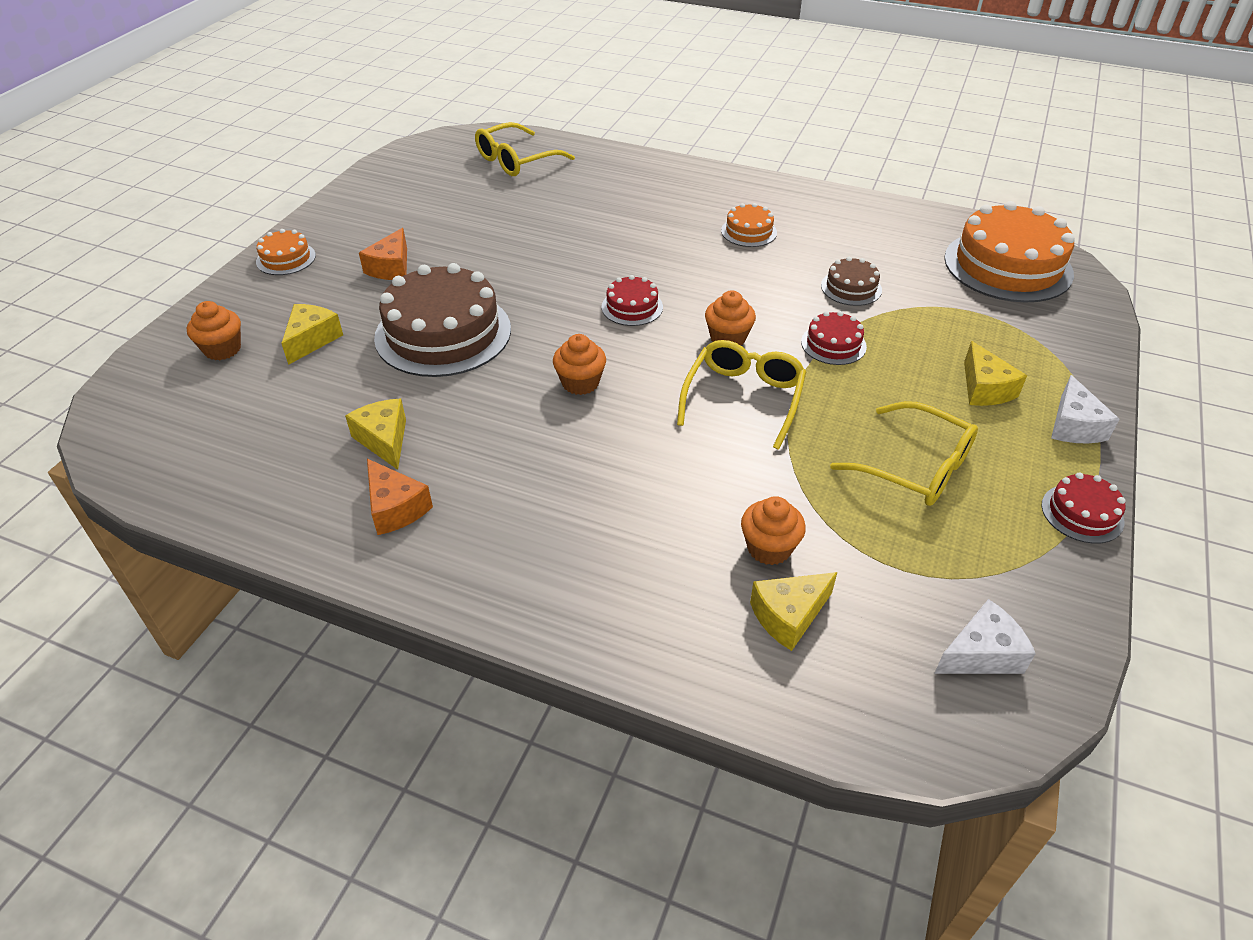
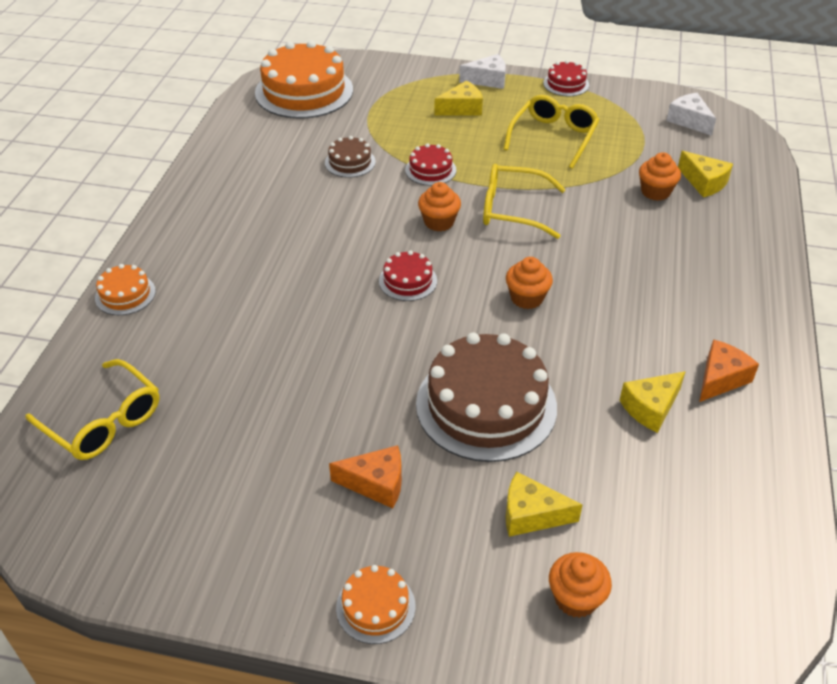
camera: 100 degrees left, 0 degrees up
orange cake [721,203,777,247] -> orange cake moved to [95,264,156,315]

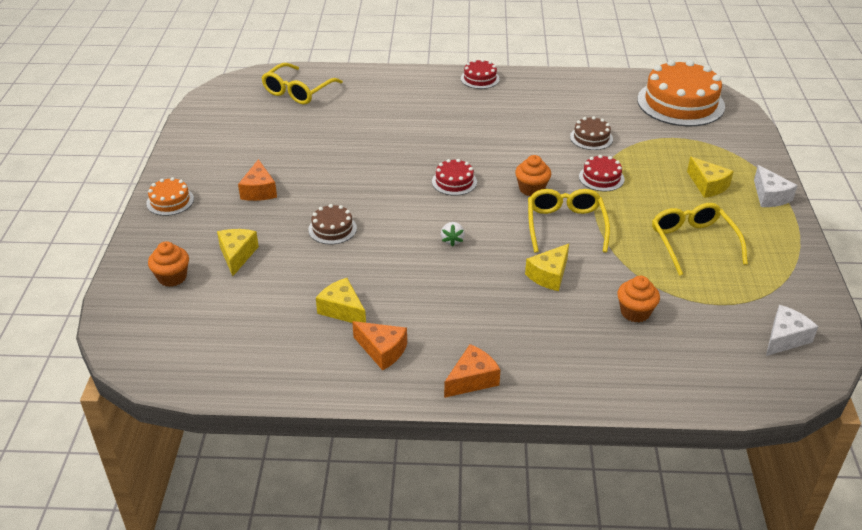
camera: 80 degrees right, 5 degrees down
orange cake [95,264,156,315] -> none
brown cake [416,333,557,462] -> brown cake [308,204,357,244], size x0.47
yellow glasses [503,95,599,169] -> yellow glasses turned 120 degrees counterclockwise [652,203,748,276]
orange cupcake [506,257,553,309] -> white strawberry [441,222,465,247]
red cake [543,60,589,96] -> red cake moved to [461,59,500,89]
yellow cheese [678,151,733,197] -> yellow cheese moved to [525,244,569,291]
none -> orange cheese [444,344,500,398]

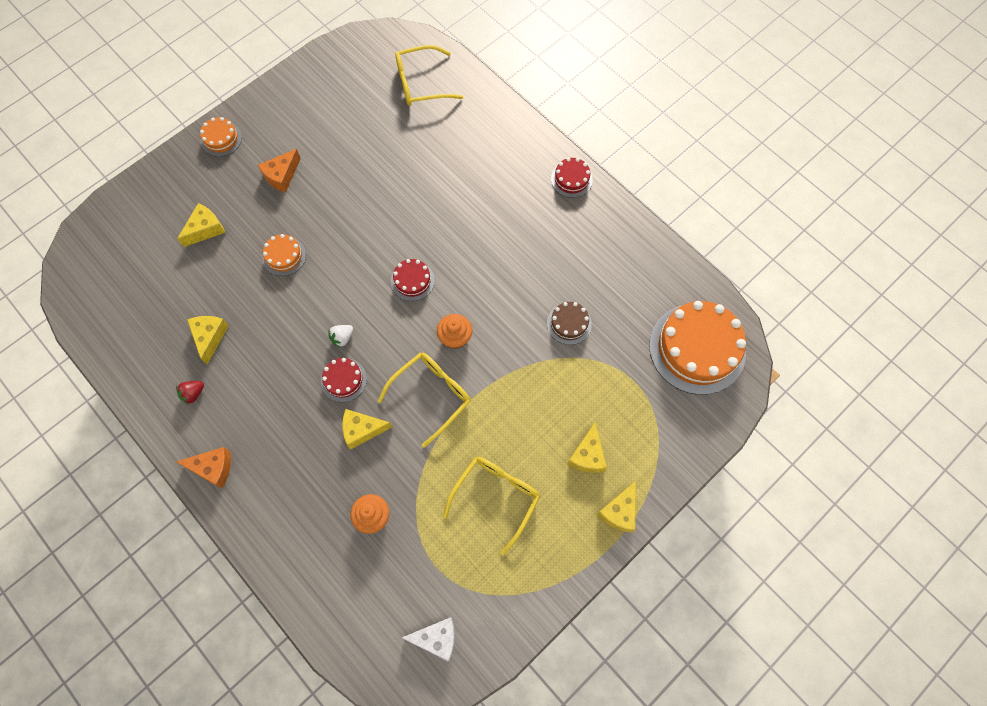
camera: 45 degrees right, 30 degrees up
orange cupcake [148,241,189,287] -> none
brown cake [308,204,357,244] -> orange cake [262,234,306,276]
orange cheese [352,321,407,370] -> red strawberry [176,381,204,405]
red cake [579,155,624,191] -> red cake moved to [321,358,367,402]
white cheese [754,165,798,207] -> yellow cheese [597,481,636,533]

